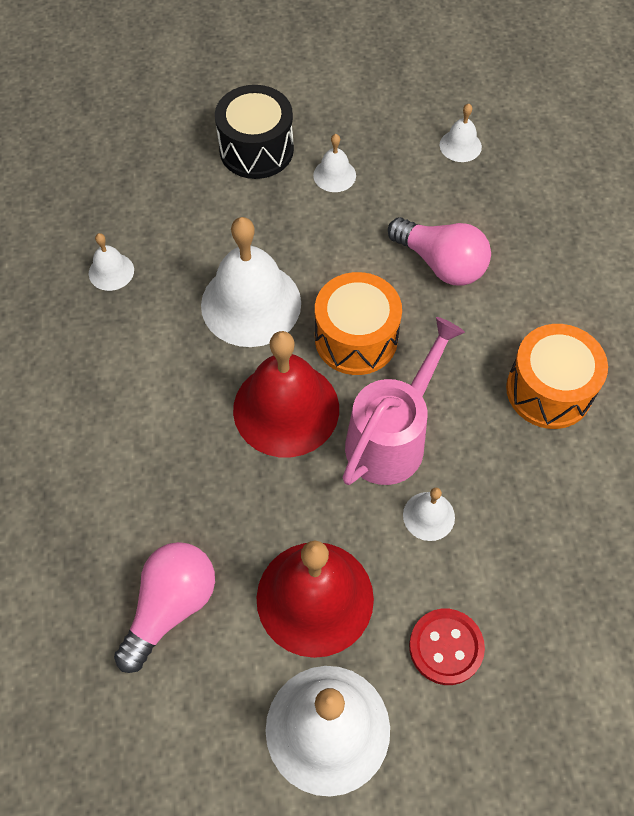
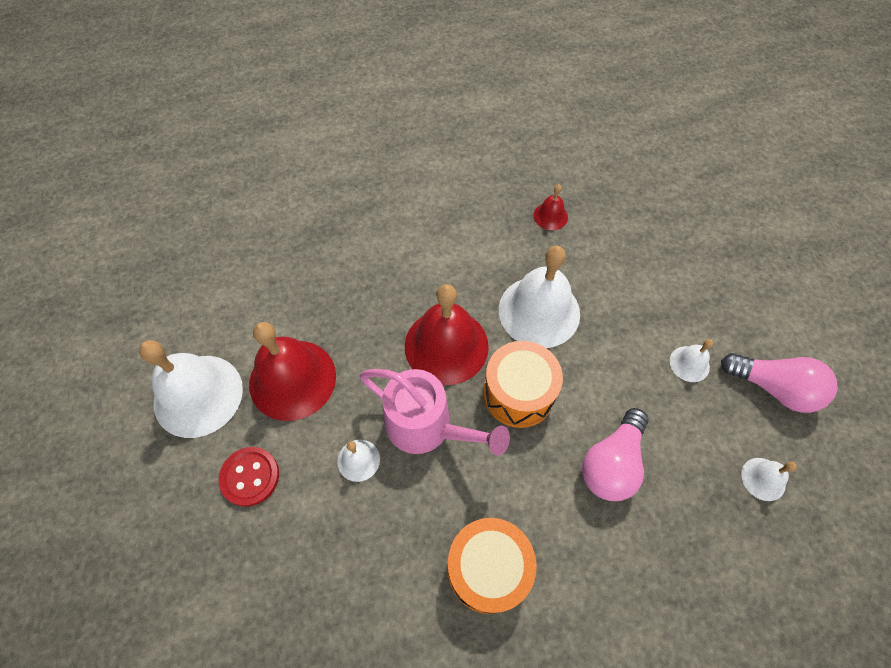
camera: 85 degrees right, 0 degrees up
white bell [89,233,134,291] -> red bell [534,184,568,230]
pink light bulb [114,542,215,673] -> pink light bulb moved to [721,353,838,413]
black drum [215,85,294,179] -> none

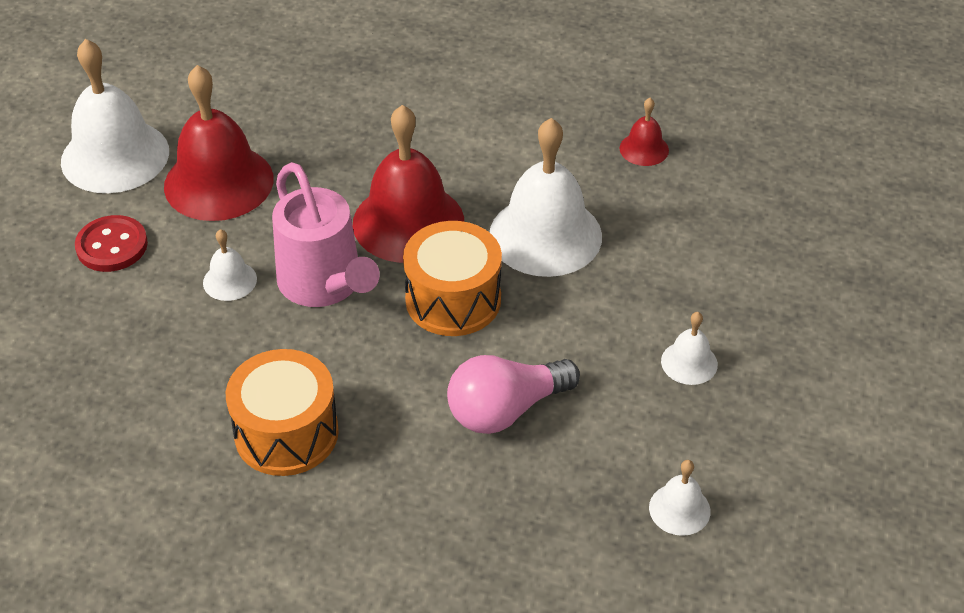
camera: 30 degrees right, 15 degrees down
pink light bulb [721,353,838,413] -> none

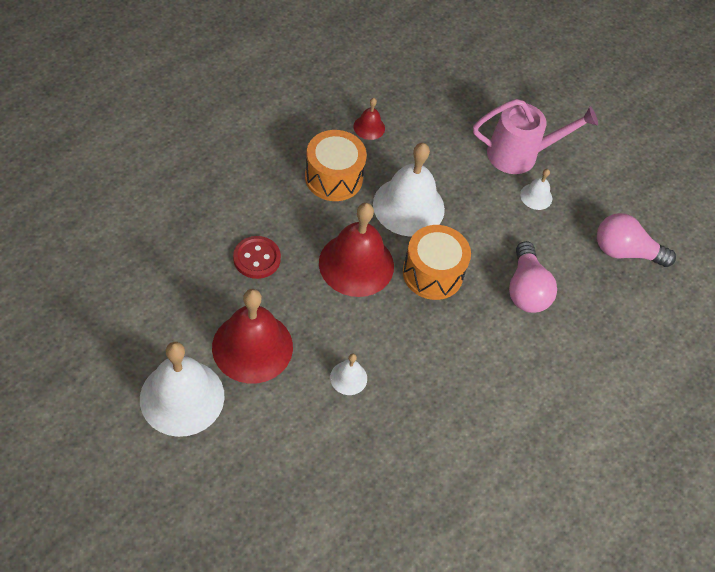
camera: 70 degrees left, 10 degrees up
red button [75,215,148,272] -> red button moved to [233,236,281,279]
orange drum [226,349,339,476] -> orange drum moved to [305,130,367,201]
pink watering can [272,162,380,307] -> pink watering can moved to [473,99,598,174]
white bell [649,460,711,536] -> pink light bulb [597,213,676,267]

